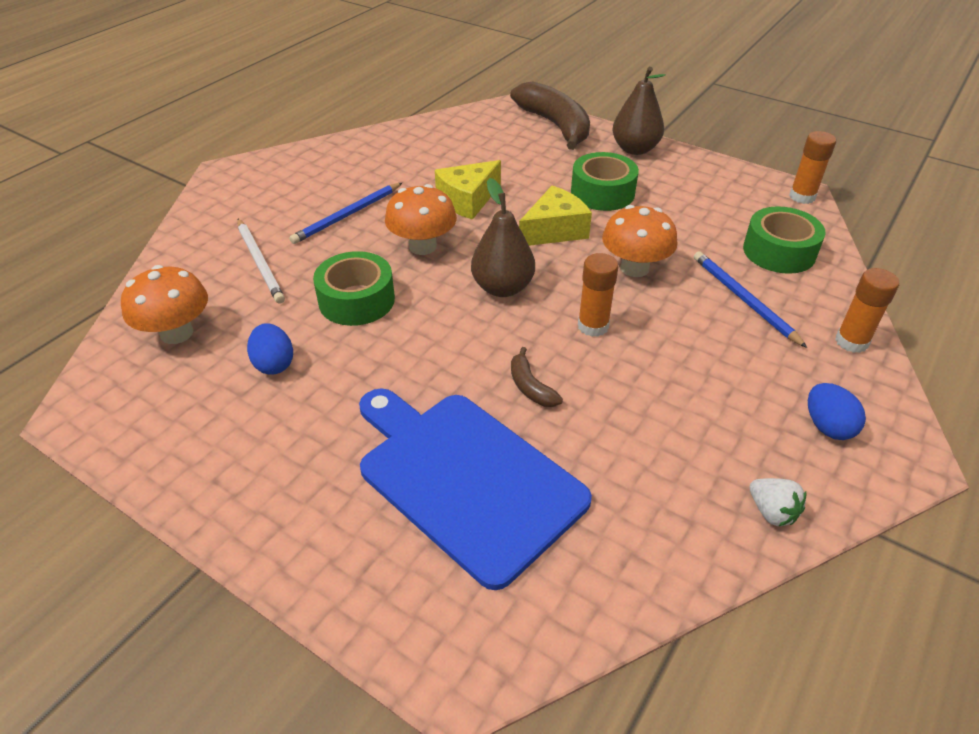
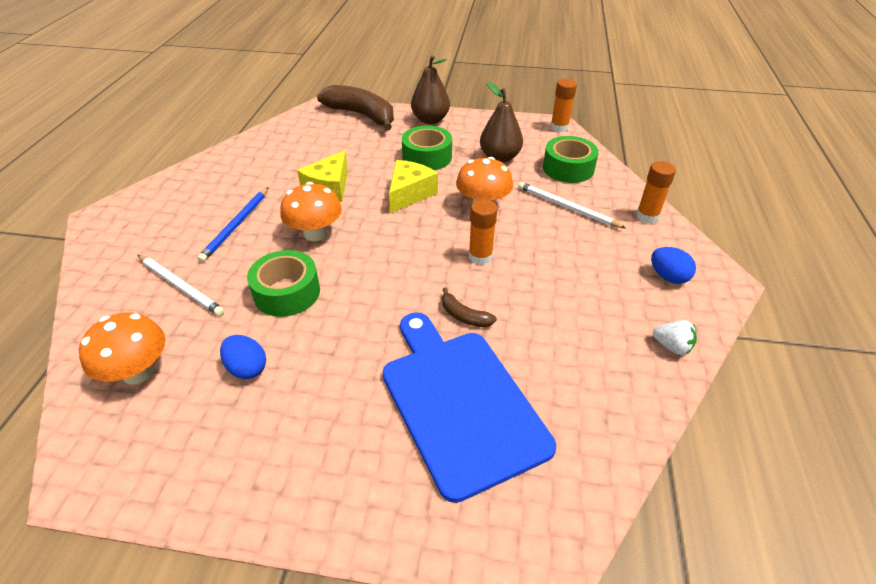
camera: 25 degrees left, 0 degrees up
blue cutting board [359,389,592,590] -> blue cutting board turned 45 degrees clockwise [383,312,556,503]
brown pear [471,178,535,297] -> brown pear moved to [480,82,523,163]
blue pencil [694,251,807,348] -> white pencil [518,182,626,228]

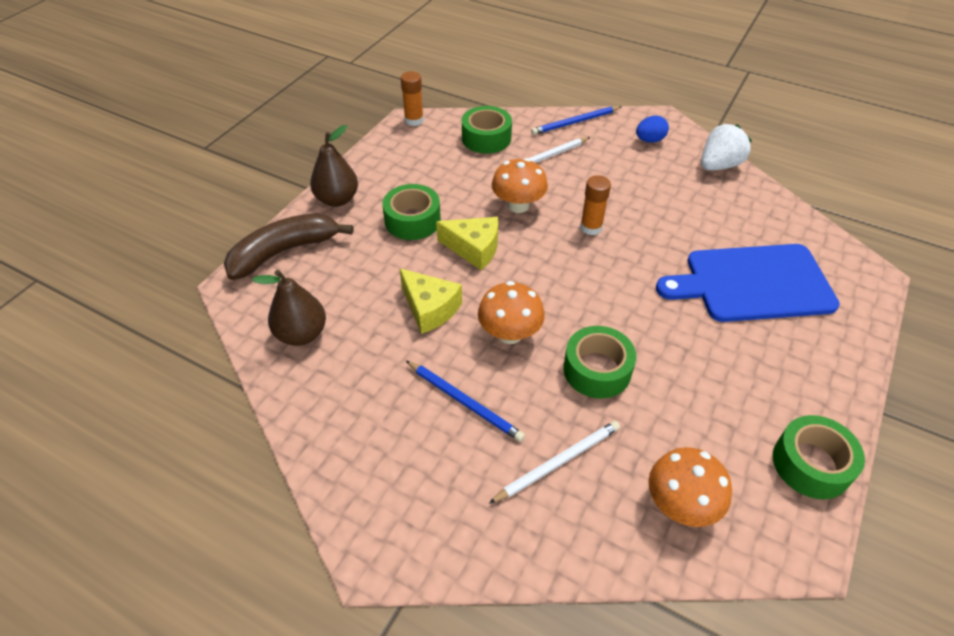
camera: 70 degrees left, 5 degrees up
blue egg [220,335,266,379] -> none
yellow cheese [389,160,438,213] -> yellow cheese turned 150 degrees clockwise [436,217,498,270]
brown banana [442,287,497,327] -> none
brown pear [480,82,523,163] -> brown pear moved to [252,270,326,346]
orange glue stick [636,161,676,223] -> blue pencil [531,106,621,135]
white strawberry [653,320,697,355] -> white strawberry [701,124,752,171], size x1.78
none -> green tape [773,415,865,499]

